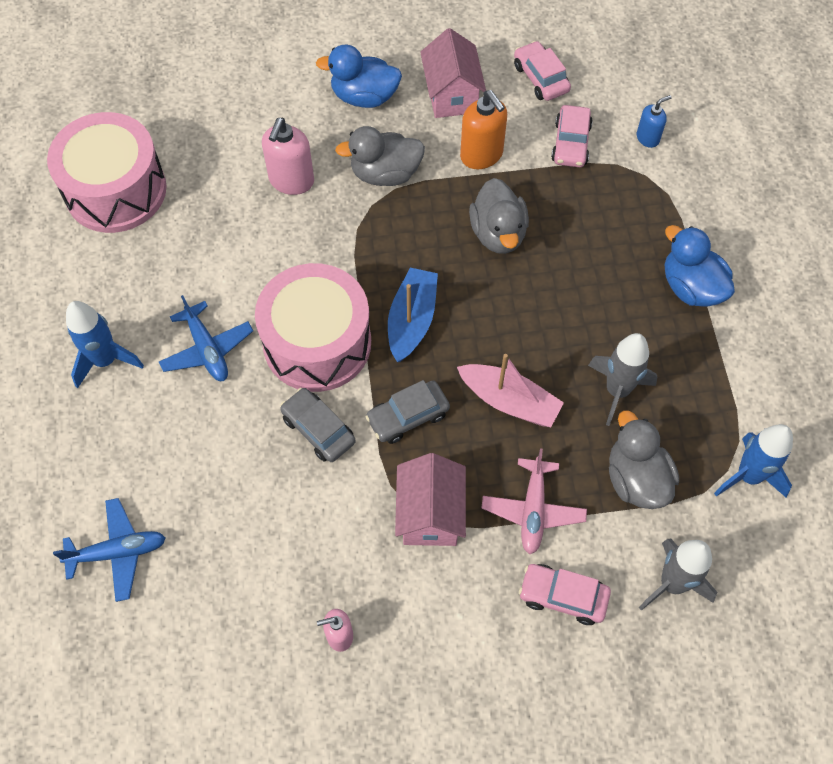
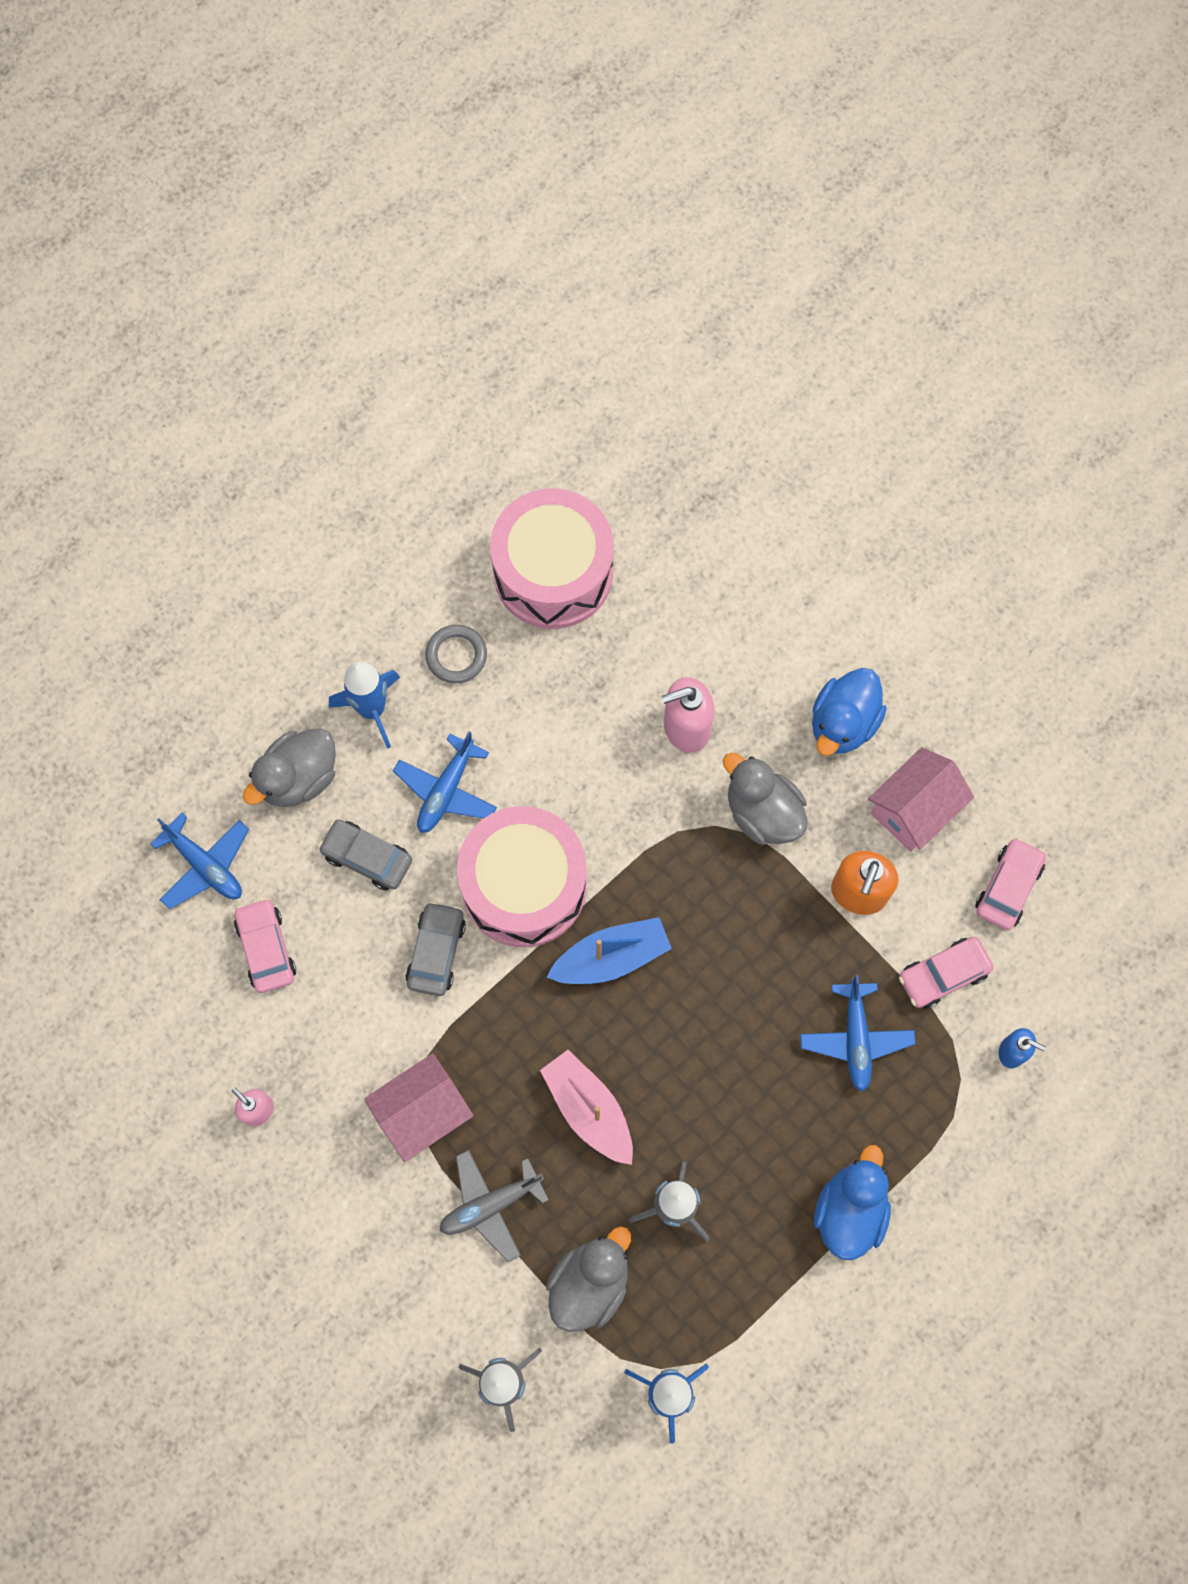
camera: 55 degrees right, 10 degrees up
blue duck [316,45,402,108] -> blue duck turned 120 degrees counterclockwise [812,668,887,756]
grey car [365,380,450,444] -> grey car moved to [318,820,412,890]
pink boat [457,354,564,427] -> pink boat turned 150 degrees clockwise [540,1050,633,1165]
grey duck [469,178,529,254] -> grey duck moved to [243,728,336,807]
pink plane [481,449,587,554] -> grey plane [440,1150,549,1262]
pink car [519,564,611,625] -> pink car moved to [234,898,296,993]
none -> grey ring [425,625,487,683]
none -> blue plane [800,975,916,1092]

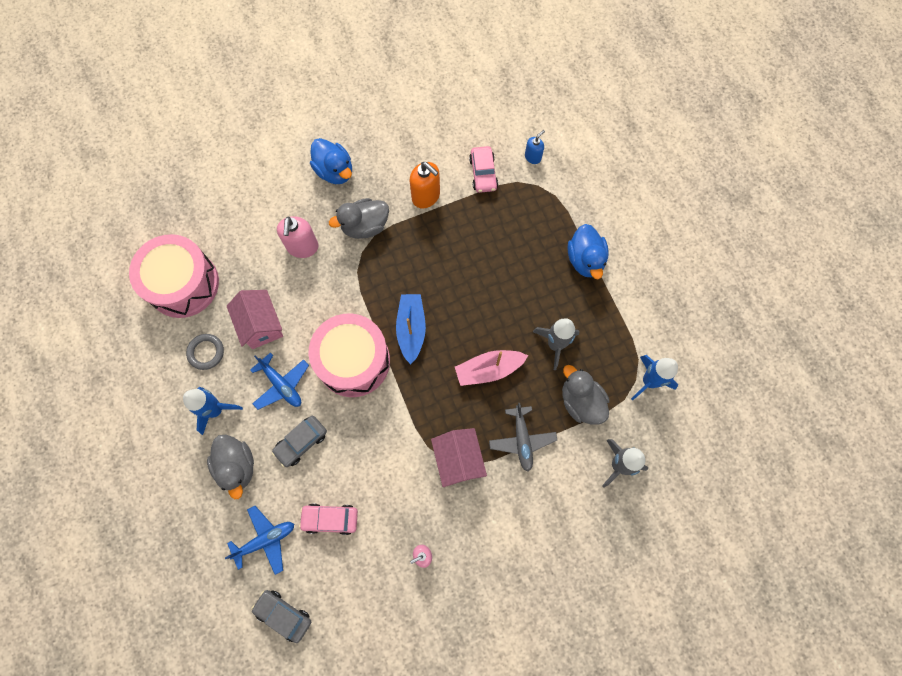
camera: 70 degrees left, 0 degrees up
grey car [405,902,466,996] -> grey car moved to [251,590,311,643]
blue plane [800,975,916,1092] -> none
blue duck [814,1145,891,1260] -> blue duck turned 135 degrees counterclockwise [567,224,609,279]
pink house [868,747,974,852] -> pink house moved to [227,290,283,349]
pink car [975,838,1046,930] -> none

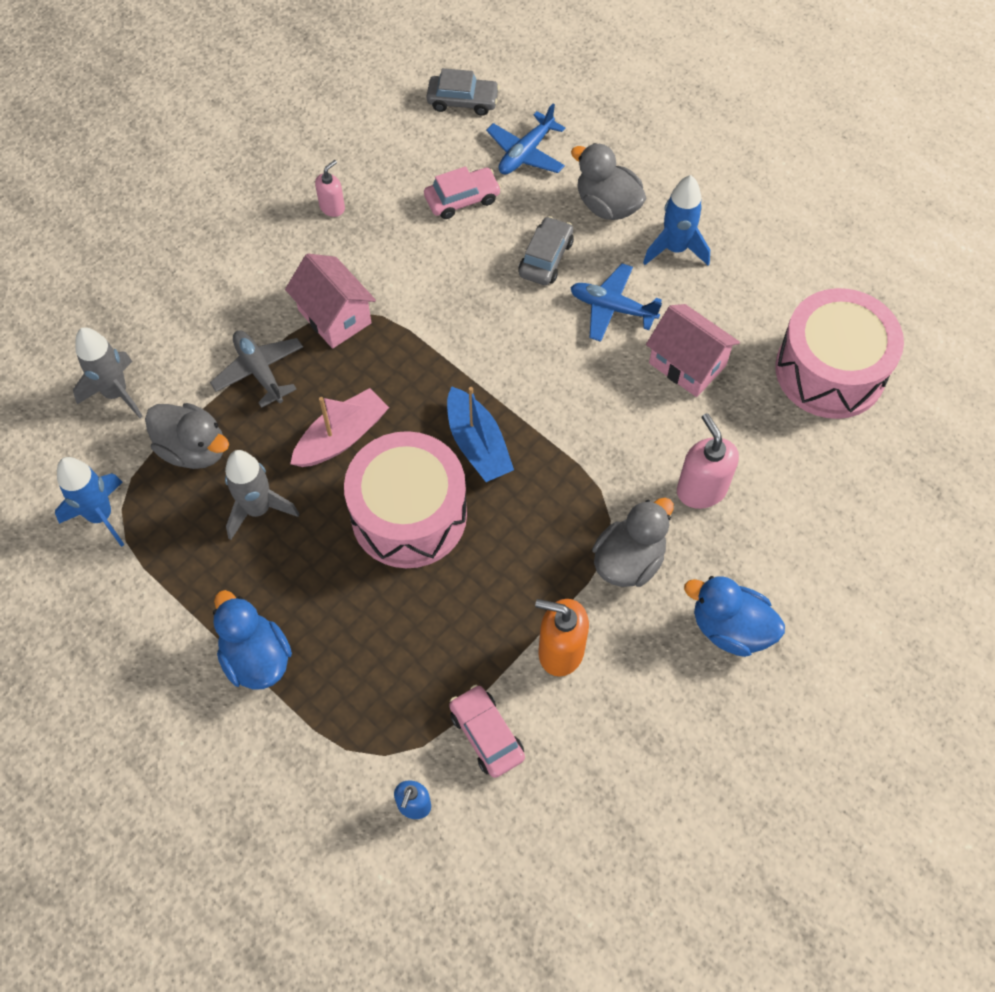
camera: 155 degrees right, 10 degrees down
grey ring [186,334,224,370] -> none
pink drum [309,313,390,397] -> pink drum moved to [344,431,467,568]

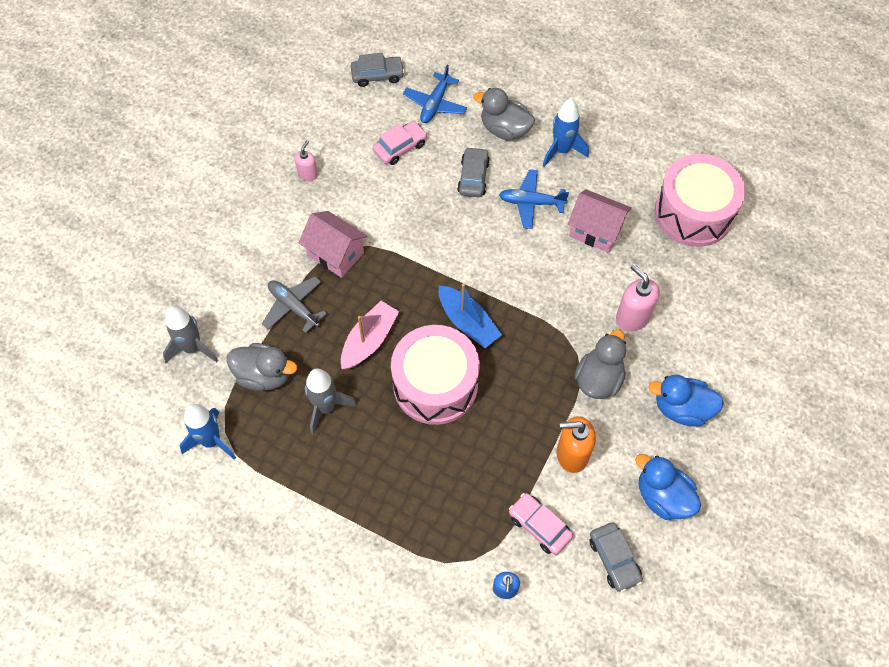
camera: 15 degrees left, 0 degrees up
blue duck [213,590,292,690] -> blue duck moved to [635,454,701,520]
none -> grey car [589,522,643,592]

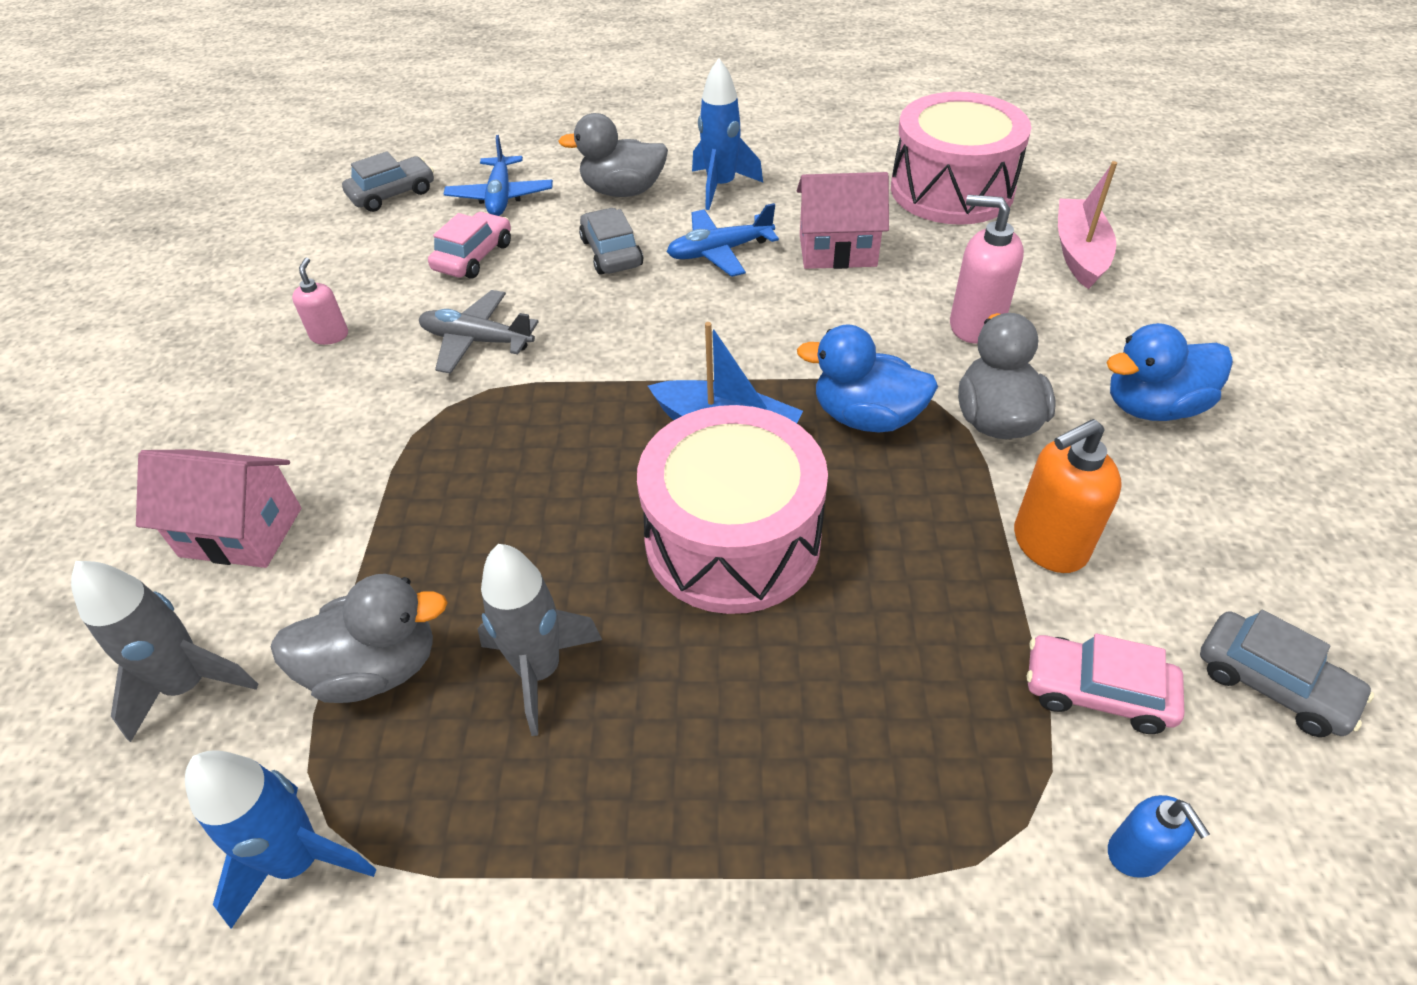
camera: 25 degrees left, 15 degrees down
grey plane [262,276,327,333] -> grey plane moved to [419,290,539,374]
pink house [299,211,367,278] -> pink house moved to [136,449,301,568]
pink boat [341,301,399,369] -> pink boat moved to [1058,161,1117,289]
blue duck [635,454,701,520] -> blue duck moved to [797,324,938,433]

